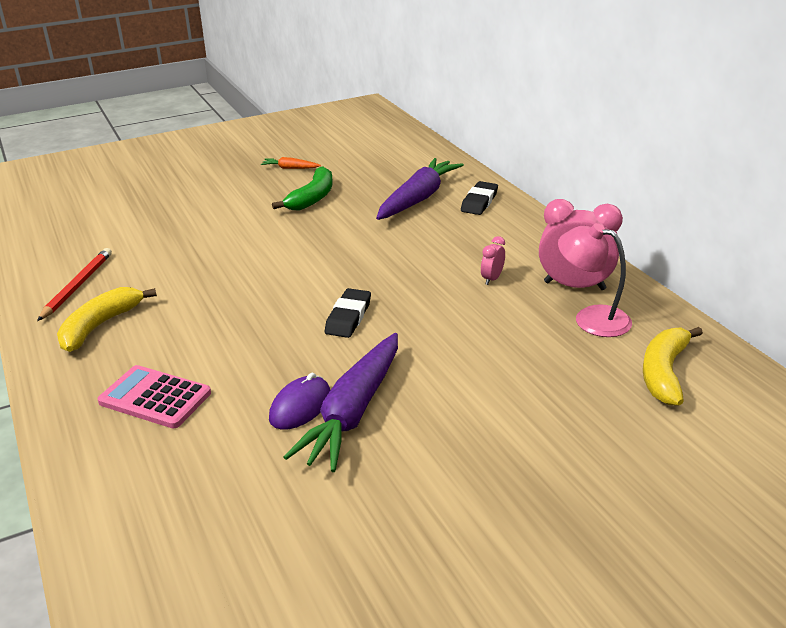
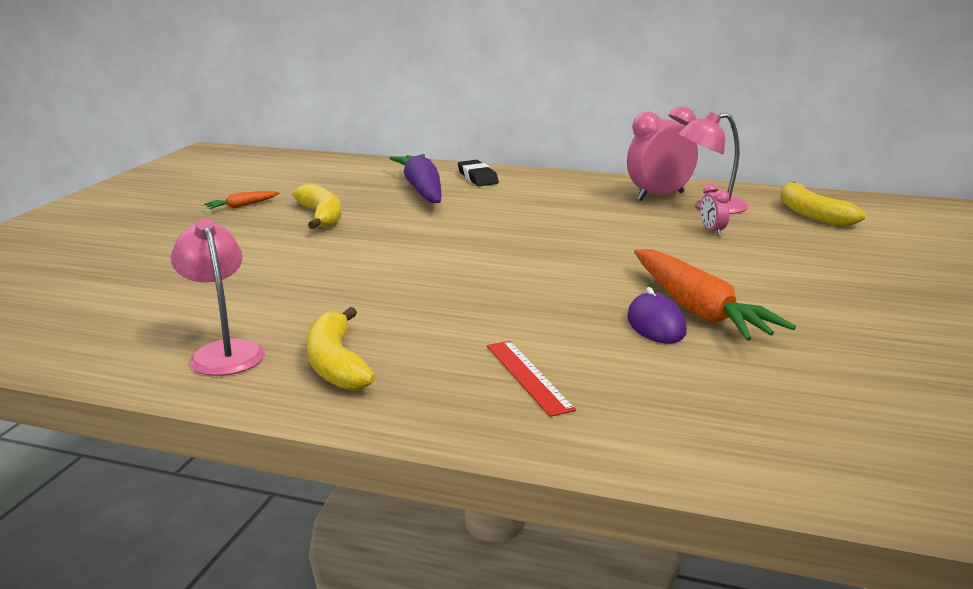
camera: 45 degrees left, 10 degrees down
red pencil [37,248,112,321] -> pink lamp [171,219,265,376]
pink calculator [98,365,211,429] -> red ruler [487,341,576,417]
green banana [272,166,333,210] -> yellow banana [292,184,341,229]
purple carrot [284,333,398,472] -> orange carrot [634,249,796,341]
black eraser [325,288,371,338] -> none
pink clock [481,236,505,285] -> pink clock moved to [700,184,730,236]

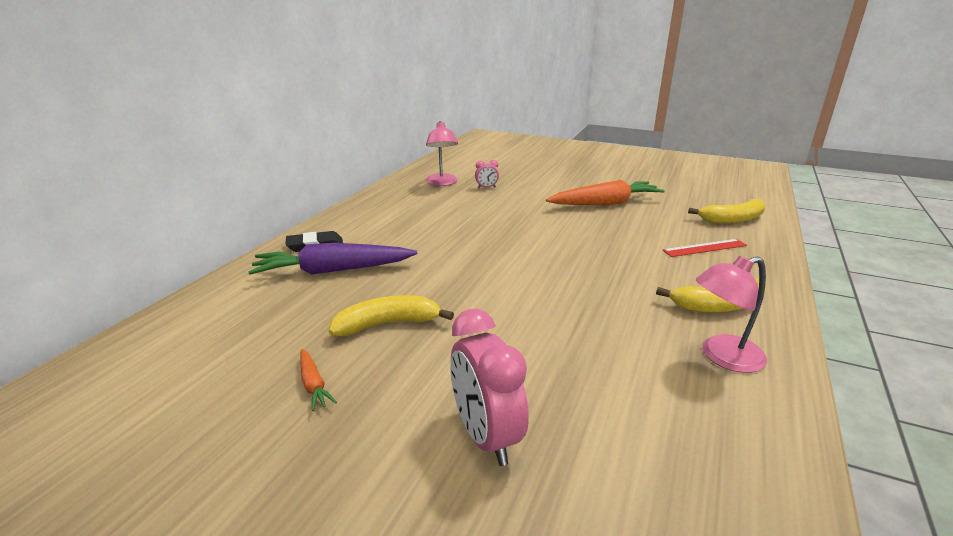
camera: 85 degrees left, 5 degrees up
pink clock [627,106,698,201] -> pink clock moved to [450,309,529,466]
purple mouse [627,287,687,343] -> none
yellow banana [780,182,866,227] -> yellow banana moved to [688,199,766,224]

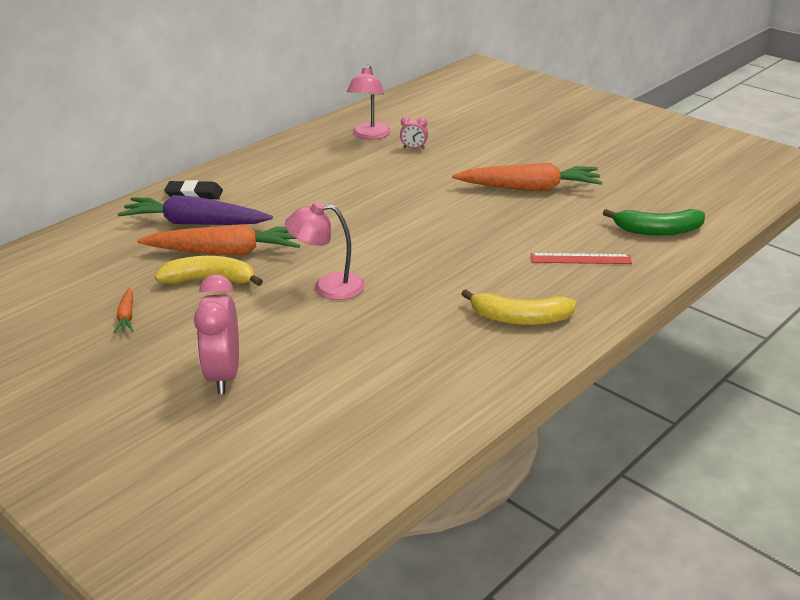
camera: 20 degrees right, 5 degrees up
yellow banana [688,199,766,224] -> green banana [603,209,705,236]
pink lamp [696,256,767,373] -> pink lamp moved to [285,202,365,300]
none -> orange carrot [138,224,300,255]

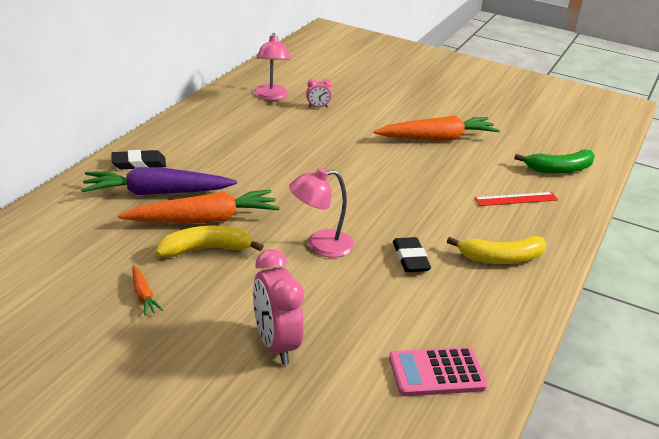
camera: 20 degrees left, 0 degrees up
none -> pink calculator [389,347,488,396]
none -> black eraser [393,237,431,272]

